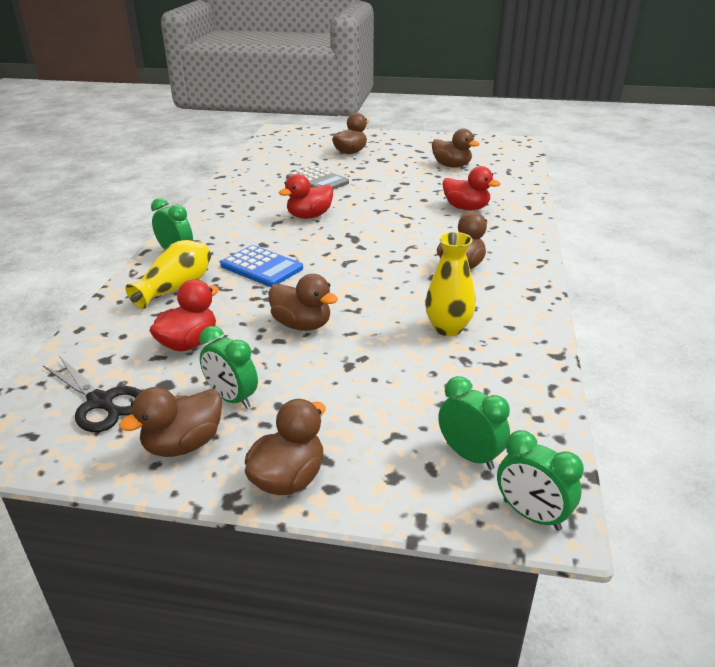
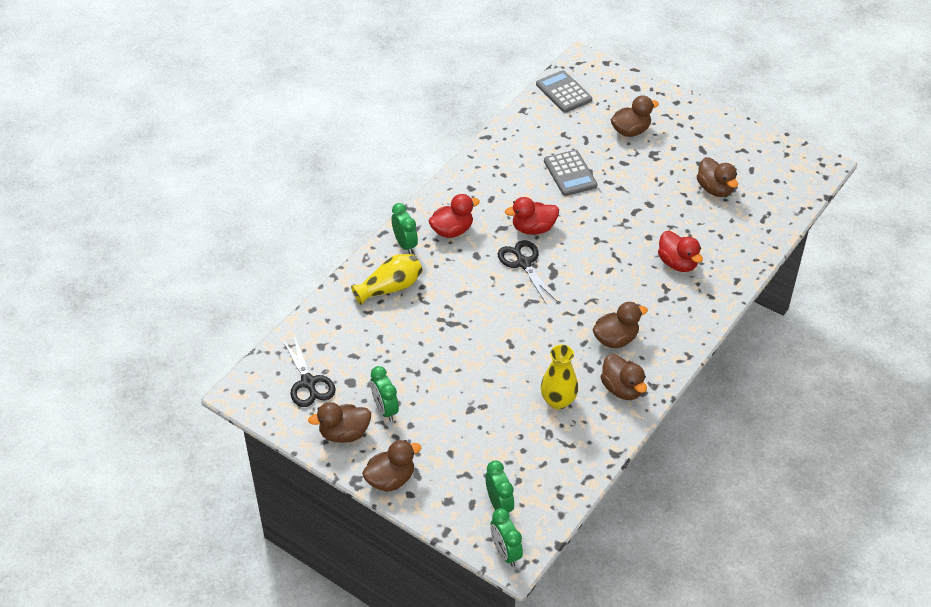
camera: 25 degrees right, 15 degrees up
red duck [149,279,219,352] -> red duck moved to [429,194,480,238]
blue calculator [220,245,303,287] -> none
brown duck [268,274,338,331] -> brown duck moved to [601,354,647,400]
none -> black scissors [498,240,557,303]
none -> grey calculator [536,70,592,113]

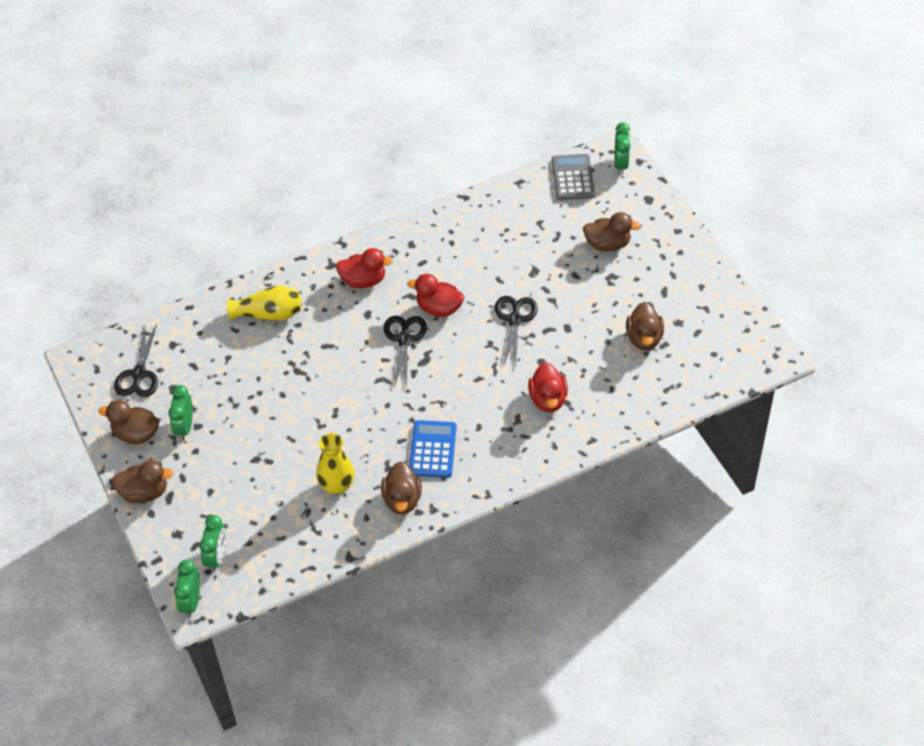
camera: 30 degrees right, 5 degrees up
green clock [392,203,418,254] -> green clock moved to [615,122,630,174]
grey calculator [544,150,597,196] -> none
brown duck [593,302,648,348] -> blue calculator [409,420,457,478]
none -> black scissors [495,296,538,369]

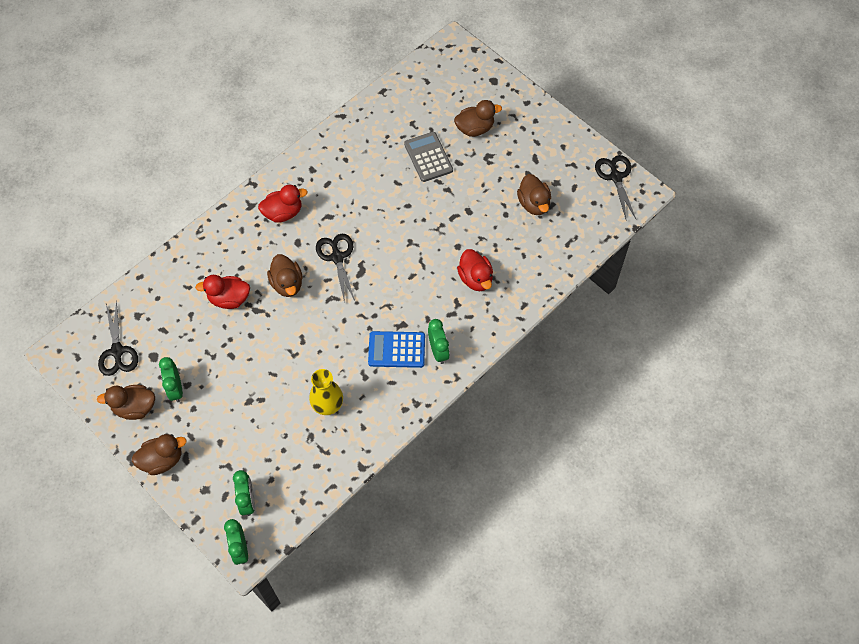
camera: 20 degrees left, 10 degrees up
yellow vase [227,285,302,321] -> none
brown duck [381,462,422,515] -> brown duck moved to [267,254,303,297]
red duck [407,274,464,317] -> red duck moved to [195,275,250,309]
blue calculator [409,420,457,478] -> blue calculator turned 75 degrees counterclockwise [368,331,425,368]
black scissors [495,296,538,369] -> black scissors moved to [595,155,636,219]
grey calculator [552,154,595,200] -> grey calculator moved to [404,132,453,182]
green clock [615,122,630,174] -> green clock moved to [428,319,450,364]

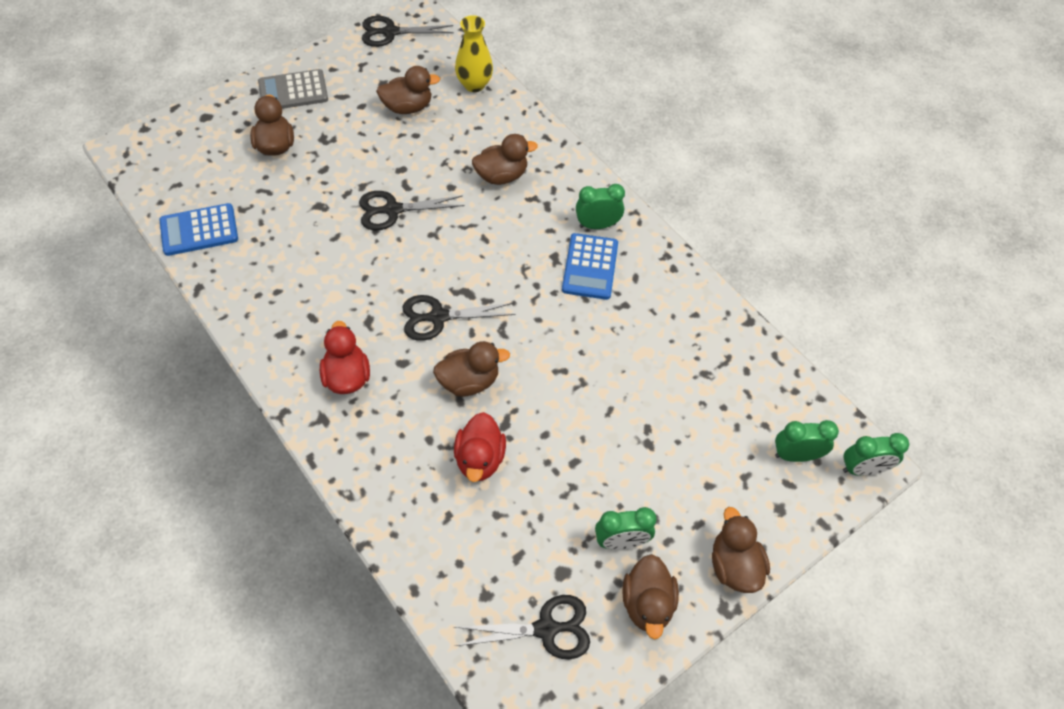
camera: 85 degrees left, 5 degrees down
yellow vase [309,369,343,415] -> yellow vase moved to [455,15,493,92]
grey calculator [404,132,453,182] -> grey calculator moved to [258,69,328,109]
red duck [457,249,493,291] -> brown duck [472,134,538,185]
none -> blue calculator [159,203,238,256]
none -> black scissors [359,191,465,230]

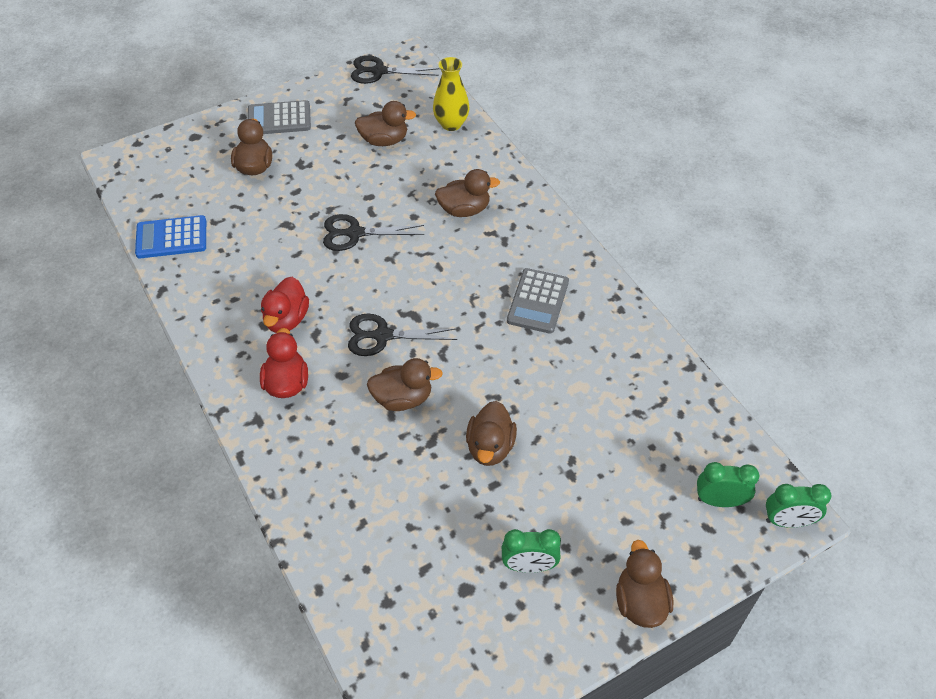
camera: 10 degrees right, 5 degrees down
red duck [454,412,506,482] -> red duck moved to [261,277,309,333]
black scissors [455,595,590,659] -> none
blue calculator [562,233,618,300] -> grey calculator [507,268,569,334]
green clock [576,184,625,229] -> none
brown duck [622,554,679,639] -> brown duck moved to [466,401,517,466]

